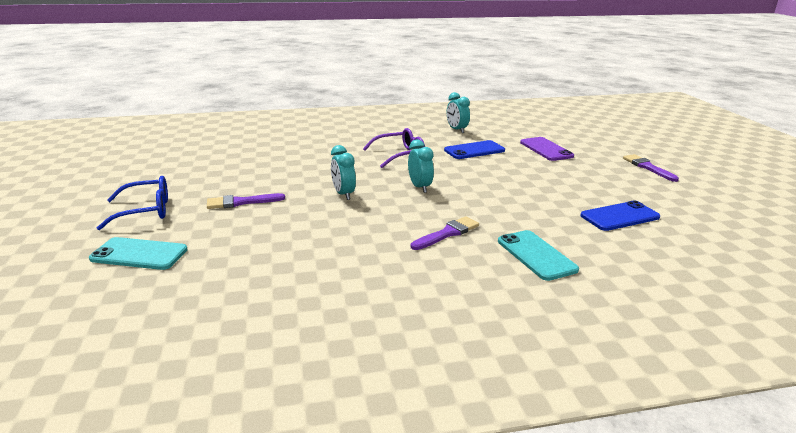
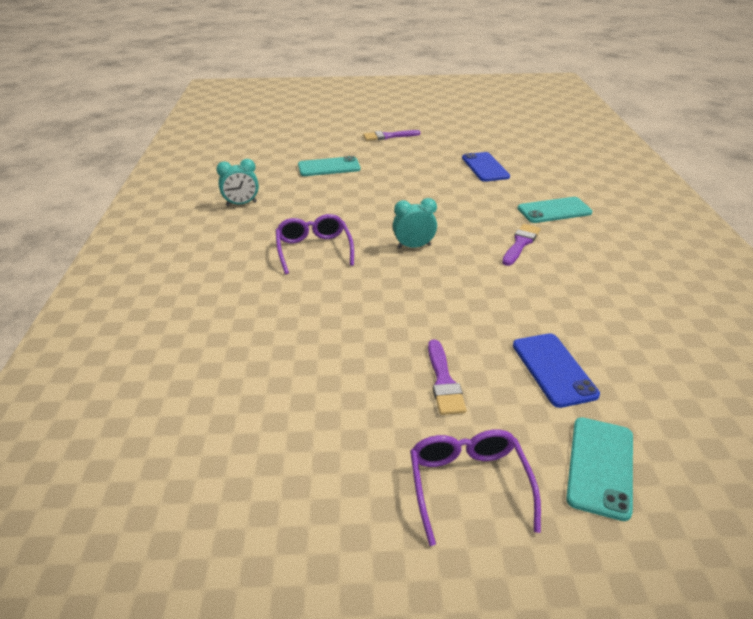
camera: 80 degrees left, 10 degrees up
blue glasses [97,176,168,230] -> purple glasses [410,430,541,546]
turquoise clock [331,145,356,200] -> none
purple brush [411,216,479,250] -> purple brush turned 60 degrees clockwise [502,224,541,266]
blue phone [444,140,505,159] -> blue phone moved to [513,333,600,408]
purple phone [520,137,574,161] -> turquoise phone [298,156,360,176]

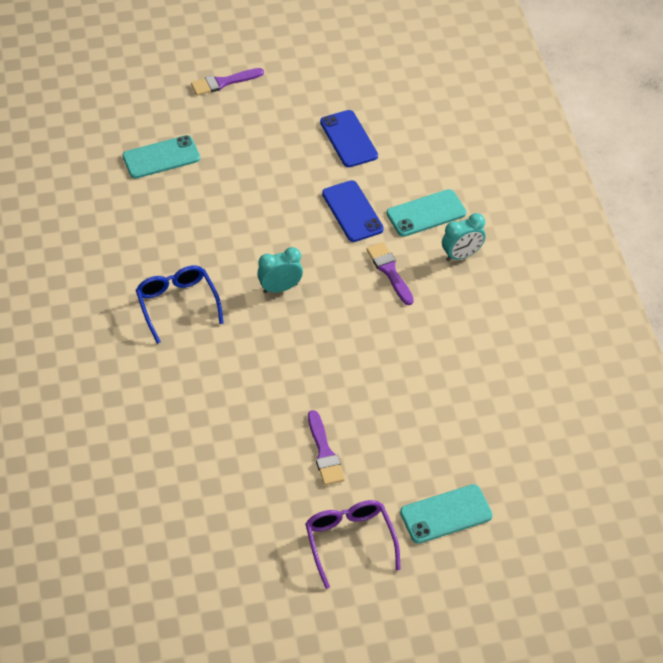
camera: 10 degrees left, 15 degrees up
turquoise clock [216,159,259,206] -> turquoise clock moved to [442,213,486,261]
purple glasses [276,214,354,274] -> blue glasses [136,266,224,344]
purple brush [502,224,541,266] -> purple brush turned 45 degrees counterclockwise [367,242,414,305]
blue phone [513,333,600,408] -> blue phone moved to [322,180,384,242]
turquoise phone [566,417,633,521] -> turquoise phone turned 60 degrees clockwise [400,484,493,544]

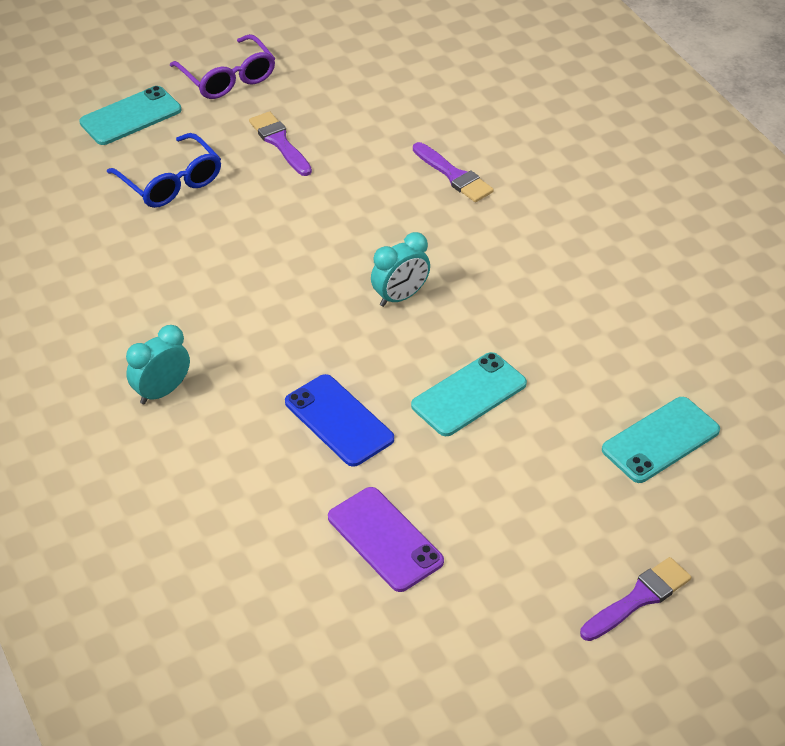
camera: 165 degrees right, 5 degrees down
blue glasses [136,266,224,344] -> blue glasses moved to [107,133,221,208]
blue phone [320,110,378,167] -> purple phone [328,487,444,592]
purple brush [367,242,414,305] -> purple brush moved to [413,142,494,202]
turquoise phone [387,189,467,237] -> turquoise phone moved to [411,352,527,436]

